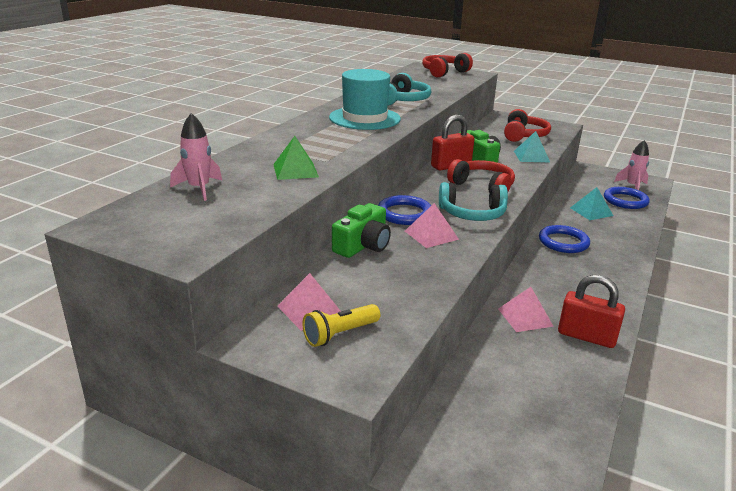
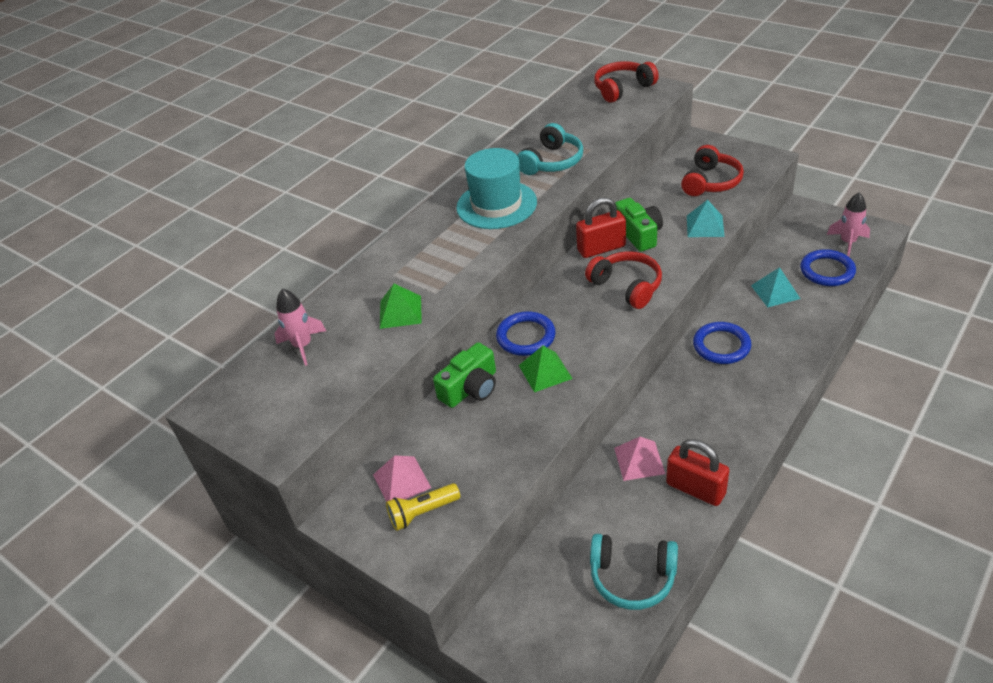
camera: 15 degrees right, 15 degrees up
pink pyramid [405,203,459,248] -> green pyramid [519,346,573,392]
turquoise headphones [439,182,508,221] -> turquoise headphones moved to [590,534,678,610]

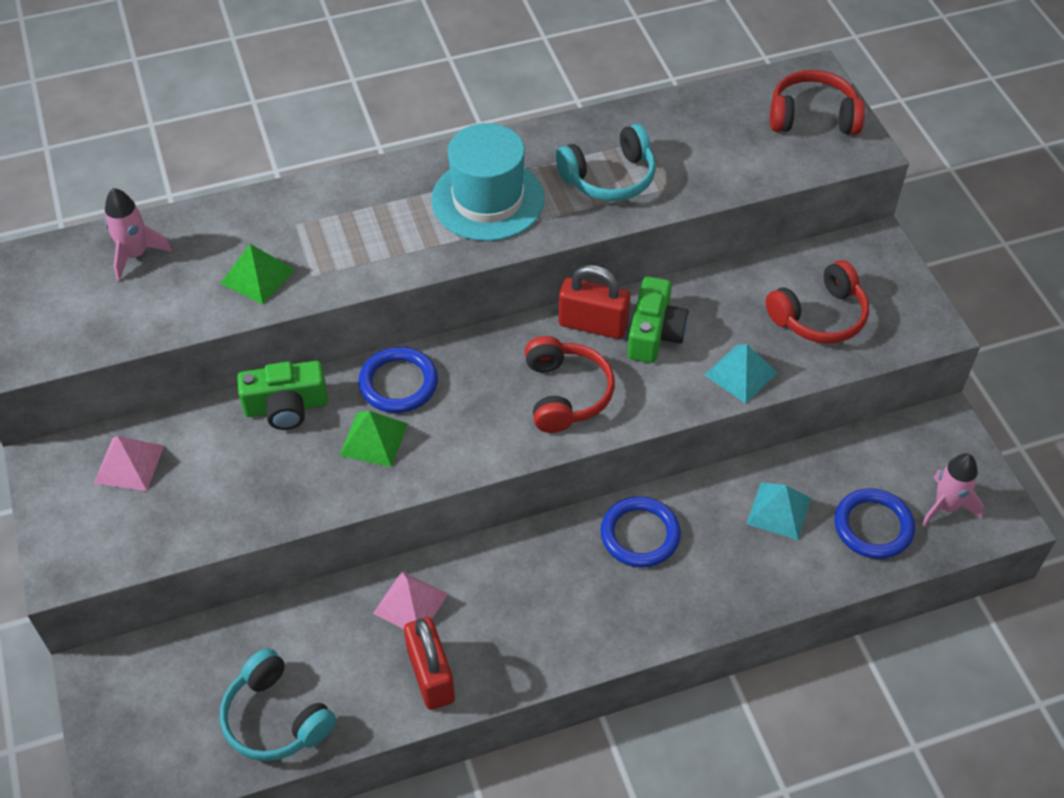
camera: 30 degrees right, 10 degrees up
yellow flashlight [386,483,460,531] -> none

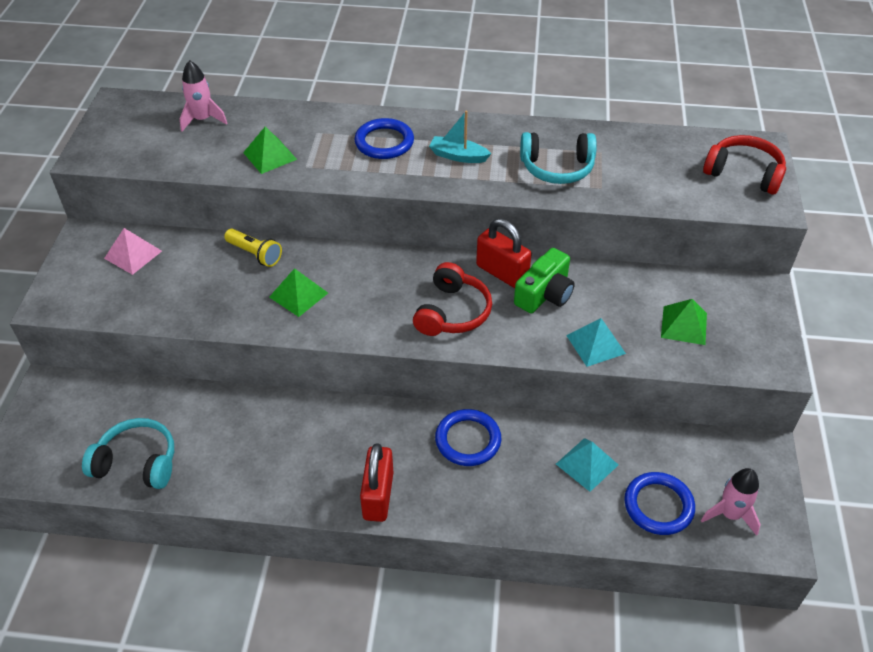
camera: 25 degrees right, 5 degrees down
turquoise headphones [220,648,336,761] -> turquoise headphones turned 120 degrees clockwise [82,418,174,489]
green camera [237,361,328,430] -> yellow flashlight [224,229,282,267]
blue ring [358,347,438,413] -> blue ring moved to [354,118,414,159]
pink pyramid [373,571,448,629] -> none
red padlock [404,617,455,710] -> red padlock moved to [360,443,393,522]
turquoise hat [431,123,545,241] -> turquoise boat [429,111,491,163]
red headphones [765,260,869,344] -> green pyramid [661,299,707,345]

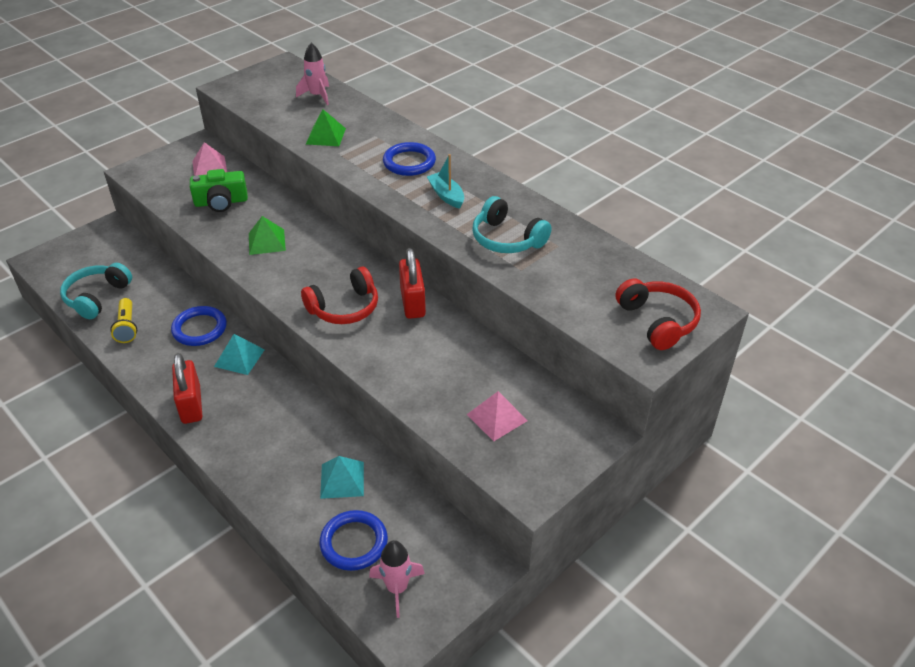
camera: 40 degrees right, 5 degrees down
turquoise headphones [82,418,174,489] -> turquoise headphones turned 120 degrees counterclockwise [60,263,132,319]
yellow flashlight [224,229,282,267] -> yellow flashlight moved to [110,298,137,343]
red padlock [360,443,393,522] -> red padlock turned 60 degrees counterclockwise [172,353,202,424]
blue ring [435,409,501,466] -> blue ring moved to [171,306,227,346]
green camera [514,248,575,313] -> green camera moved to [190,169,248,212]
turquoise pyramid [566,318,626,367] -> turquoise pyramid moved to [214,334,265,375]
green pyramid [661,299,707,345] -> pink pyramid [467,391,528,441]

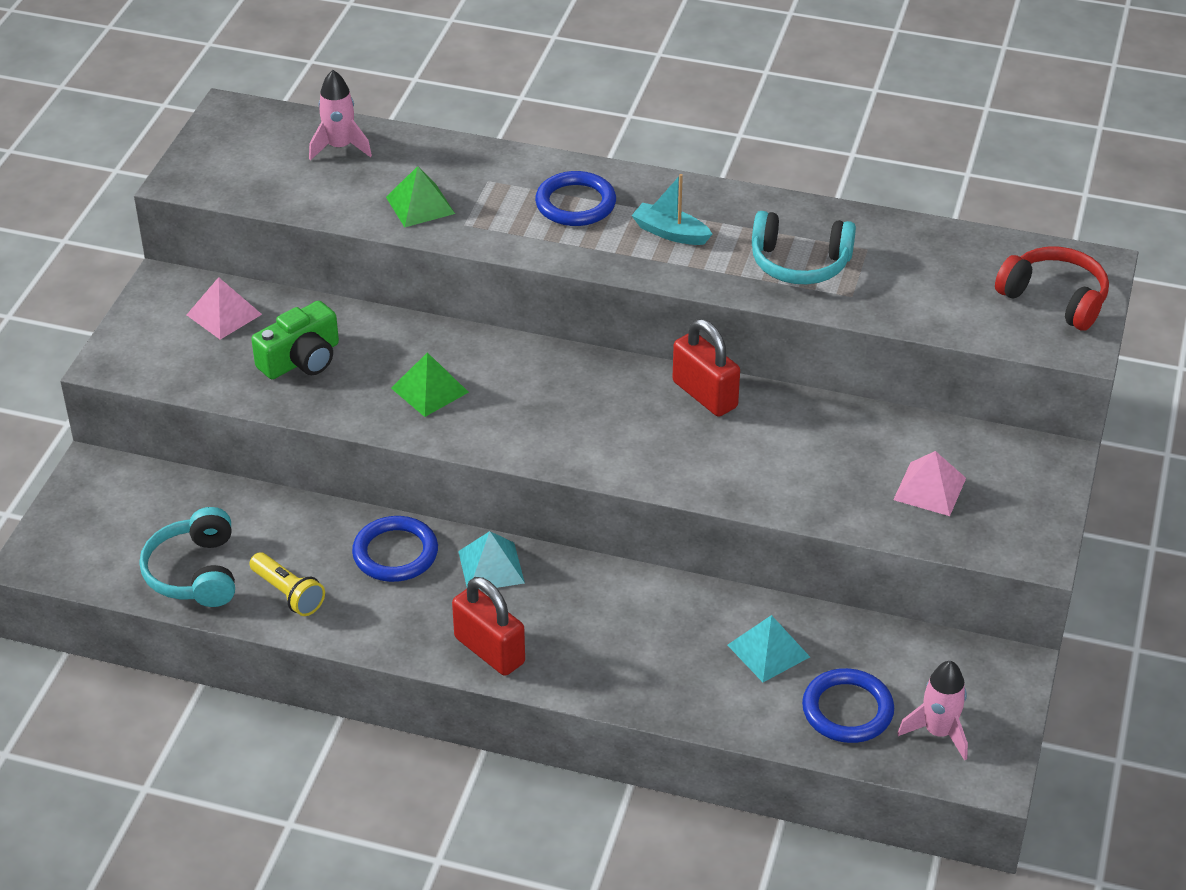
camera: 30 degrees left, 0 degrees up
red headphones [301,267,378,324] -> none

